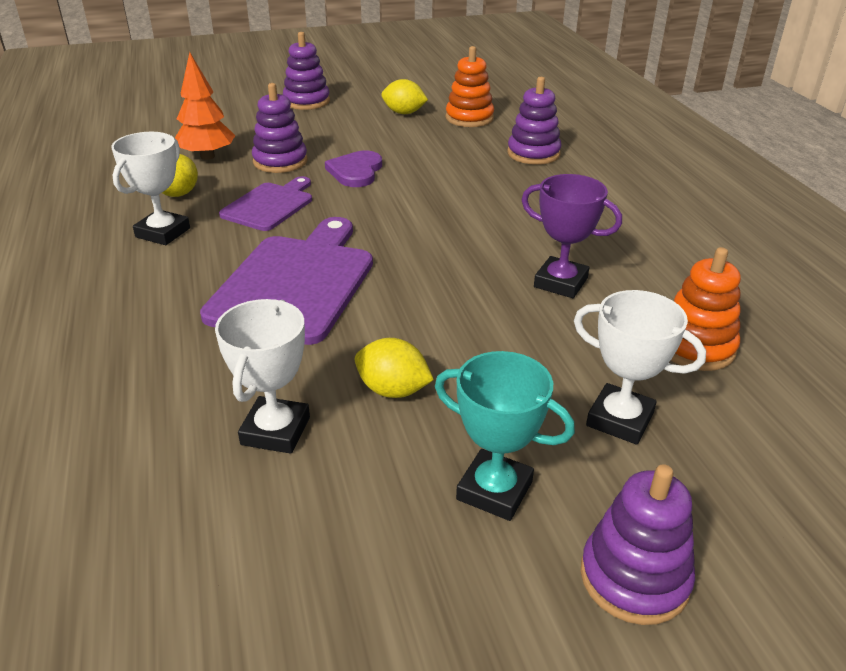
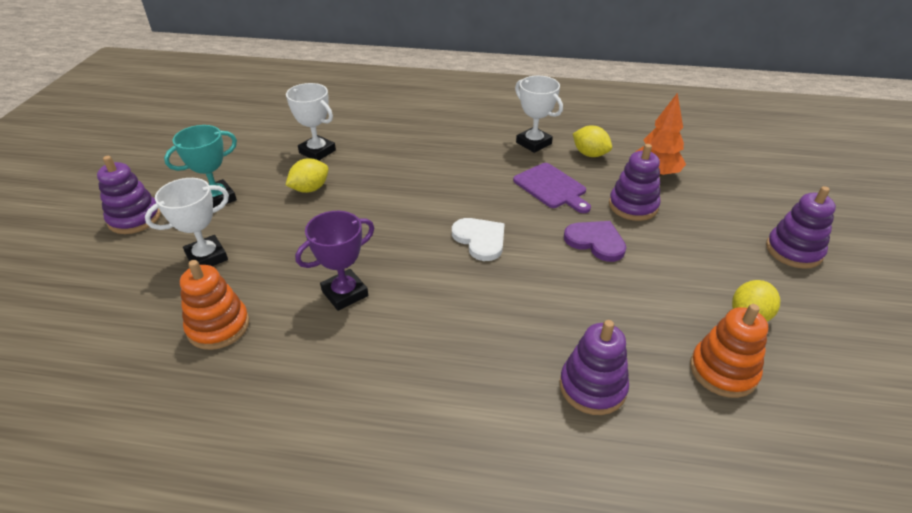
camera: 115 degrees right, 5 degrees up
purple cutting board [200,217,373,345] -> none
none -> white heart [452,218,505,261]

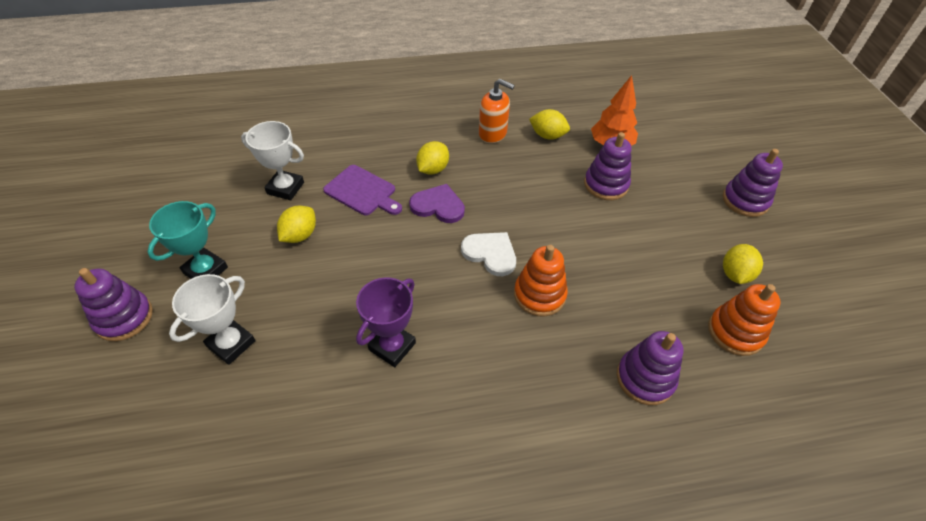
camera: 20 degrees left, 10 degrees up
orange stacking toy [180,260,249,350] -> orange stacking toy moved to [514,245,568,317]
purple cutting board [513,163,591,213] -> purple cutting board moved to [323,165,402,215]
white trophy [515,76,563,153] -> orange soap dispenser [479,79,515,143]
purple heart [564,221,626,262] -> purple heart moved to [409,184,465,223]
none -> yellow lemon [416,141,449,175]

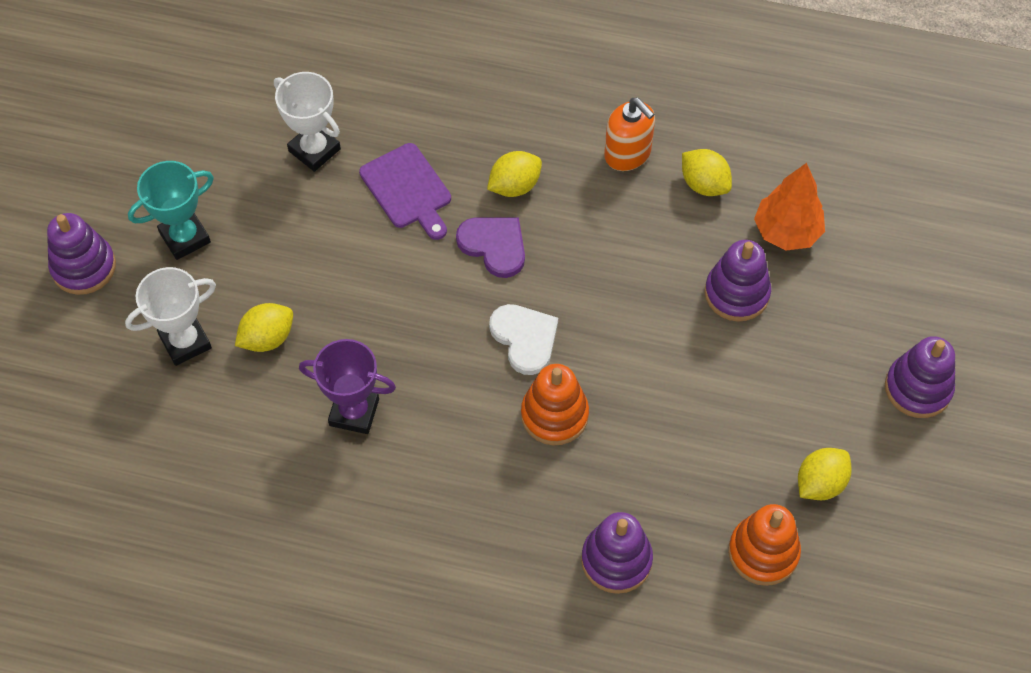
camera: 25 degrees right, 10 degrees up
yellow lemon [277,206,316,243] -> yellow lemon moved to [235,303,293,352]
purple trophy [356,277,416,367] -> purple trophy turned 45 degrees clockwise [299,339,396,434]

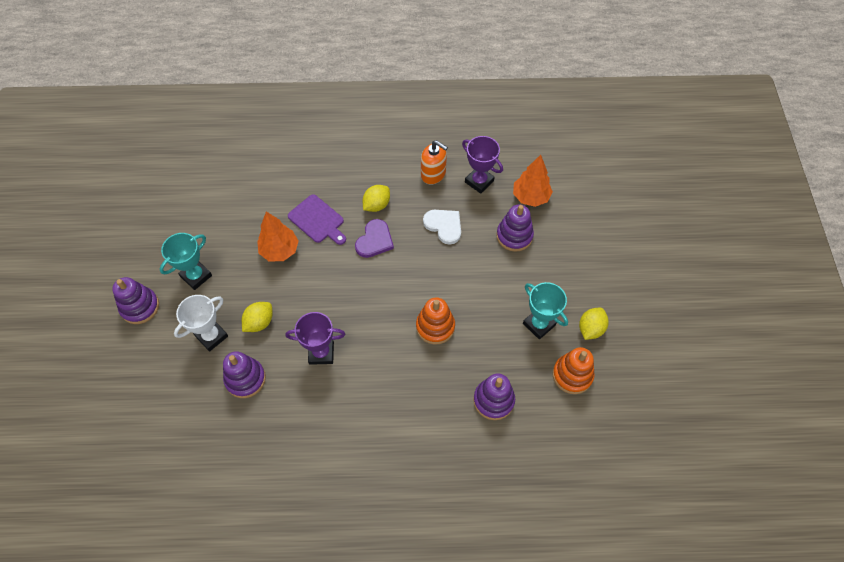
camera: 15 degrees left, 0 degrees up
white trophy [274,72,341,172] -> none
purple heart [456,217,525,278] -> purple heart turned 90 degrees clockwise [355,219,394,258]
white heart [489,304,558,375] -> white heart moved to [423,210,461,245]
yellow lemon [682,149,732,196] -> purple trophy [462,136,503,194]
purple stacking toy [885,336,955,418] -> purple stacking toy moved to [223,351,266,398]
none -> orange tree [257,212,299,261]
none -> turquoise trophy [523,282,568,339]

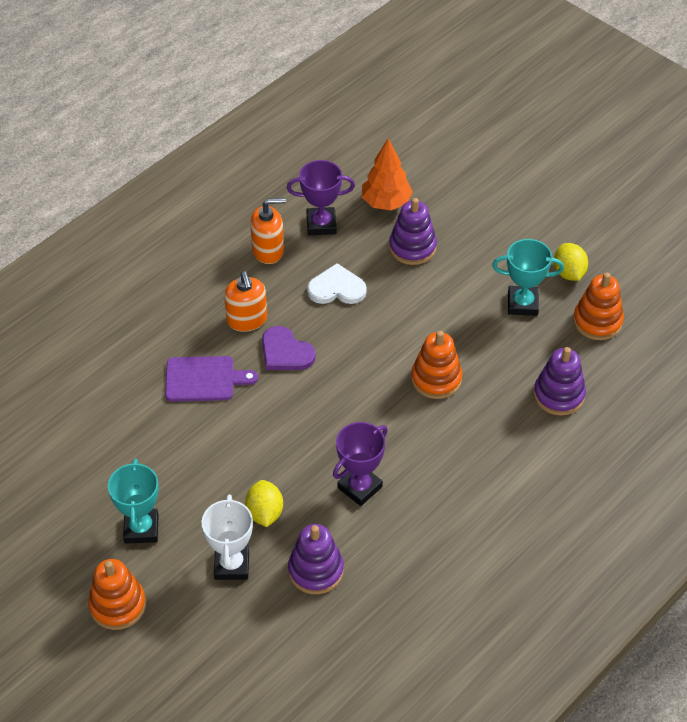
camera: 45 degrees left, 10 degrees down
purple stacking toy [112,277,159,324] -> orange stacking toy [88,559,146,630]
orange tree [257,212,299,261] -> none
purple heart [355,219,394,258] -> purple heart turned 150 degrees clockwise [262,326,316,370]
yellow lemon [363,185,390,212] -> orange soap dispenser [224,271,267,332]

